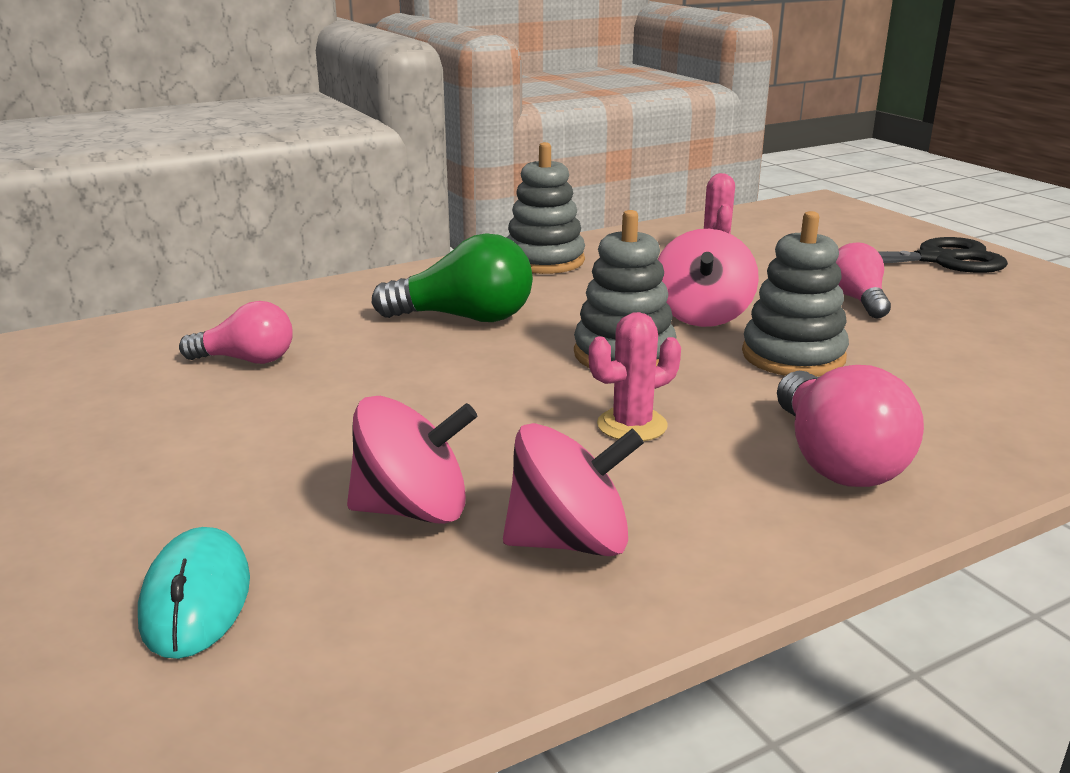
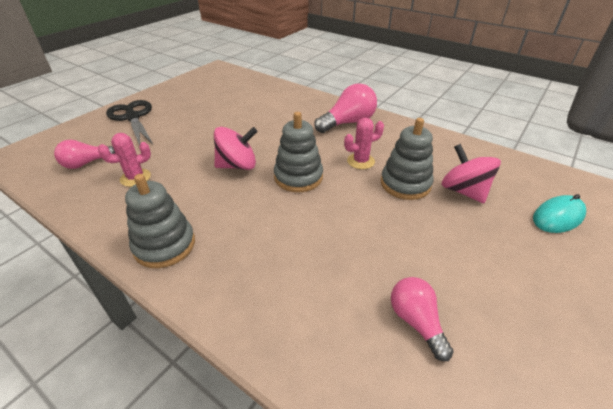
camera: 115 degrees left, 15 degrees up
green light bulb [372,233,533,322] -> none
pink spinning top [503,423,644,556] -> none
pink cactus [589,312,681,441] -> pink cactus turned 60 degrees counterclockwise [344,118,384,169]
grey stacking toy [742,211,849,377] -> grey stacking toy moved to [381,118,434,200]
pink light bulb [835,242,891,319] -> pink light bulb moved to [54,140,115,169]

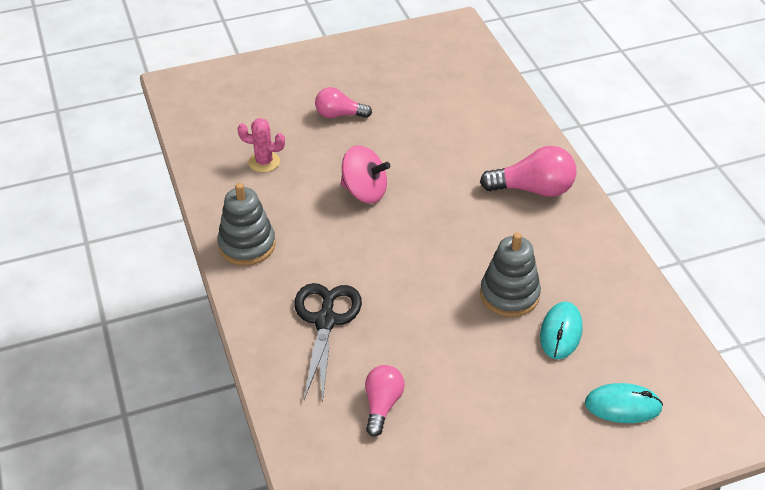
camera: 35 degrees right, 5 degrees up
pink light bulb [54,140,115,169] -> pink light bulb moved to [315,87,372,118]
black scissors [106,100,153,145] -> black scissors moved to [294,283,362,403]
grey stacking toy [274,112,323,192] -> none
pink cactus [344,118,384,169] -> none
pink spinning top [441,144,501,203] -> turquoise mouse [540,302,583,359]

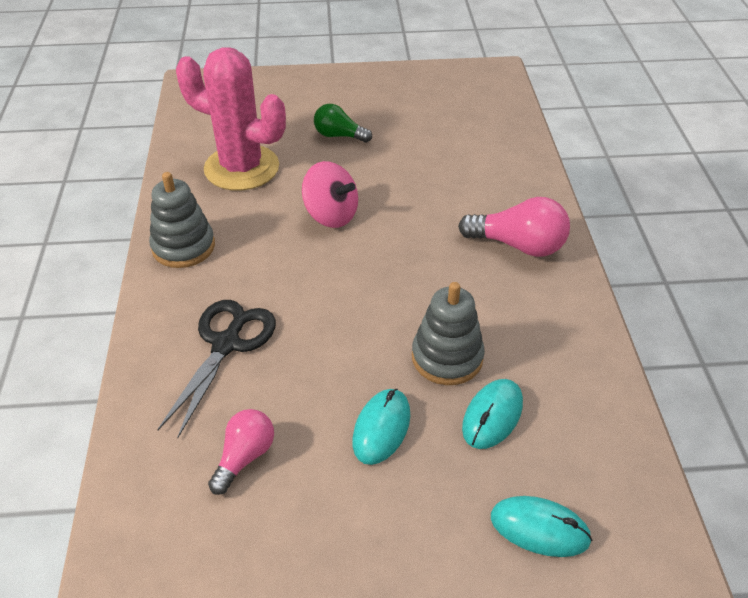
camera: 15 degrees right, 0 degrees up
pink cactus [237,118,285,173] -> pink cactus [176,47,286,191], size x2.22
pink light bulb [315,87,372,118] -> green light bulb [314,104,372,143]
none -> turquoise mouse [352,388,410,465]

